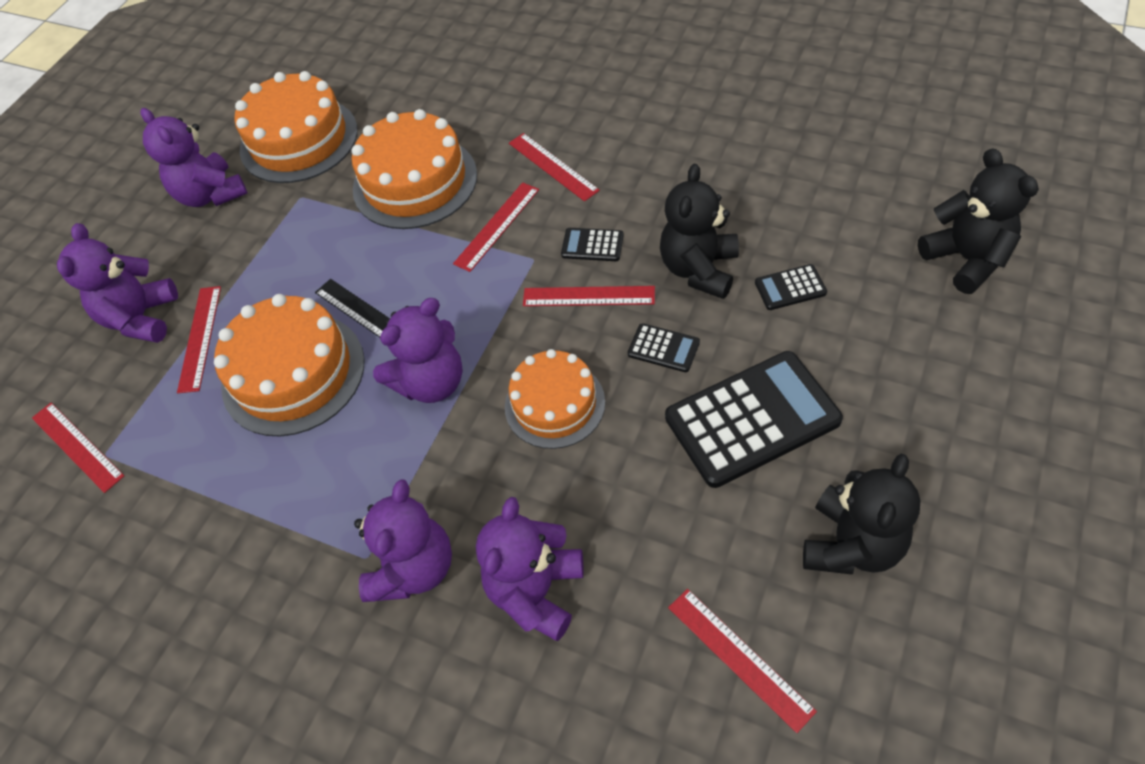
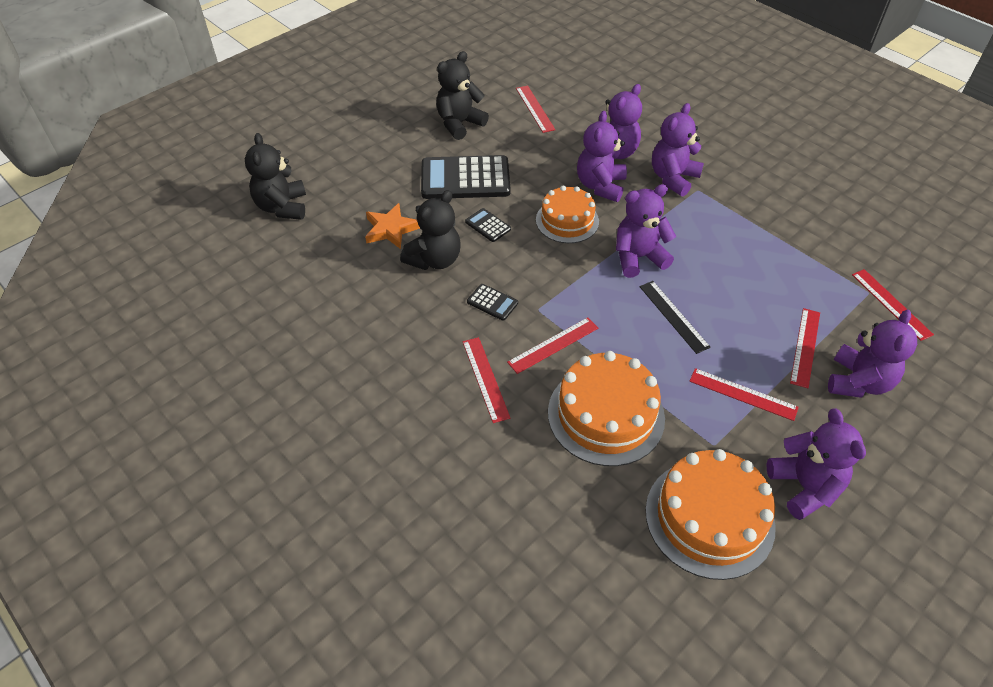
camera: 165 degrees left, 5 degrees down
orange cake [214,294,365,437] -> none
red ruler [523,286,655,306] -> red ruler moved to [689,368,799,421]
black calculator [755,264,827,310] -> orange star [365,203,420,249]
none -> purple teddy bear [577,111,627,202]

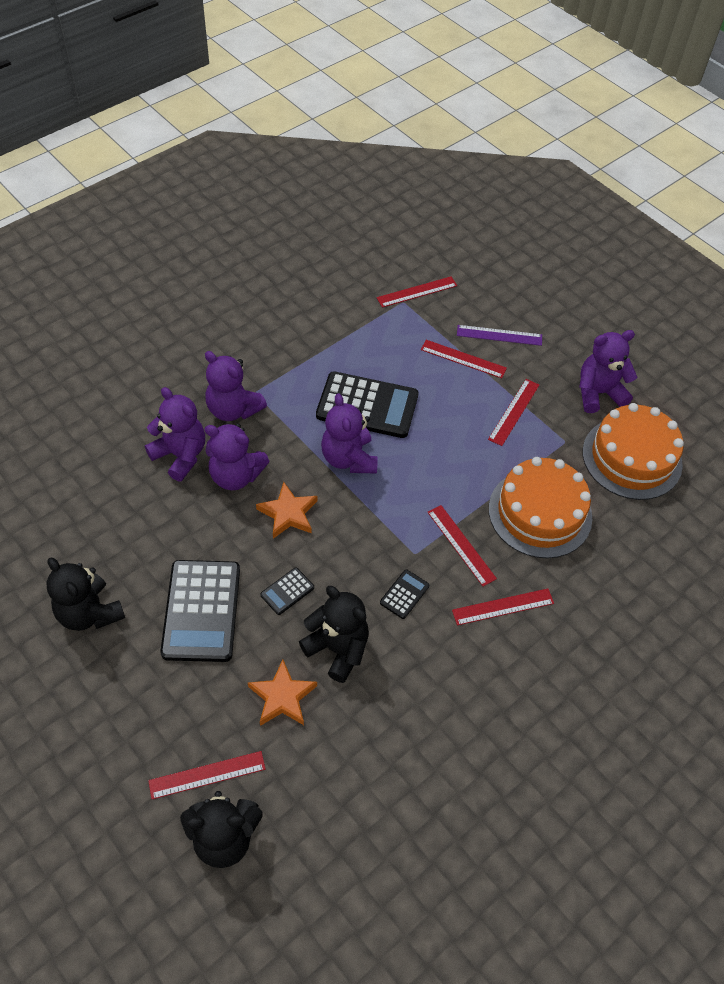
camera: 90 degrees left, 5 degrees up
red ruler [516,85,555,133] -> red ruler moved to [148,751,266,799]
orange cake [536,185,599,243] -> orange star [256,482,317,539]
black ruler [639,281,710,354] -> none
purple teddy bear [828,309,917,398] -> purple ruler [457,325,542,346]
none -> black calculator [316,371,418,438]

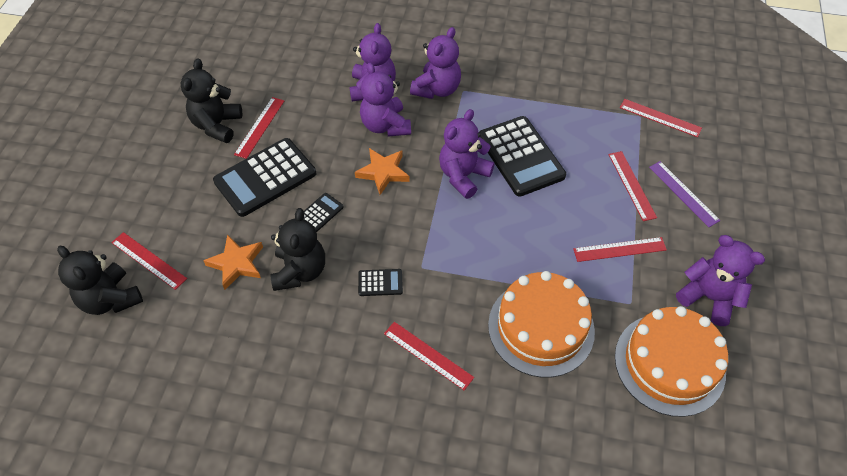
camera: 55 degrees right, 0 degrees up
purple teddy bear [205,351,267,421] -> purple teddy bear turned 150 degrees counterclockwise [410,27,461,99]
black calculator [261,568,314,615] -> black calculator turned 120 degrees clockwise [304,193,344,232]
red ruler [428,505,497,586] -> red ruler moved to [234,97,284,159]

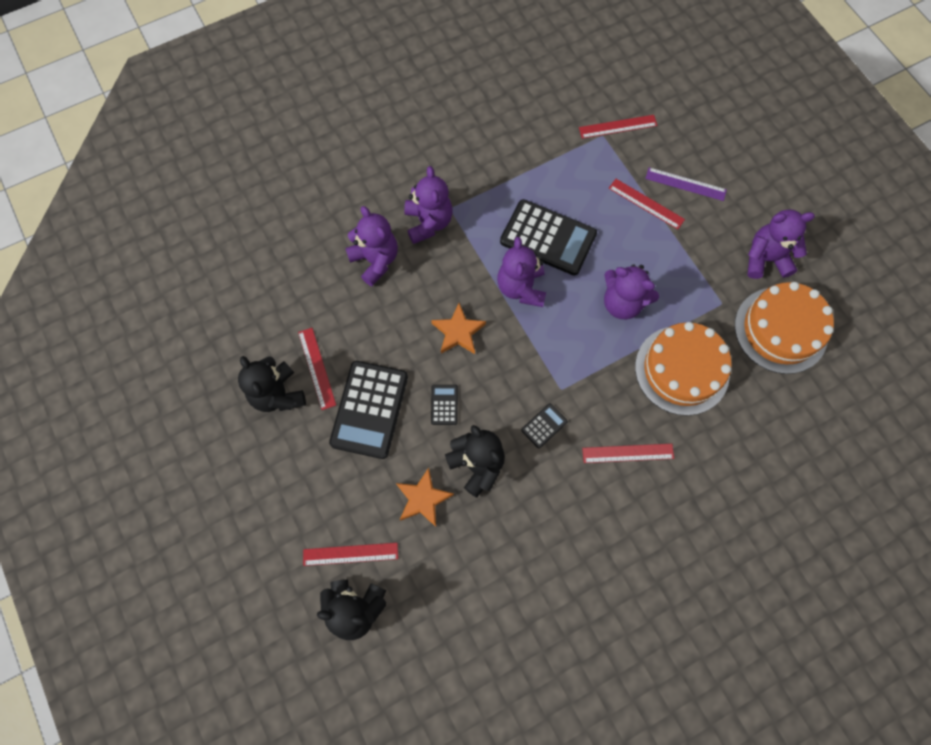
camera: 40 degrees left, 15 degrees up
purple teddy bear [360,62,411,137] -> purple teddy bear moved to [604,264,659,319]
red ruler [573,237,667,262] -> none

